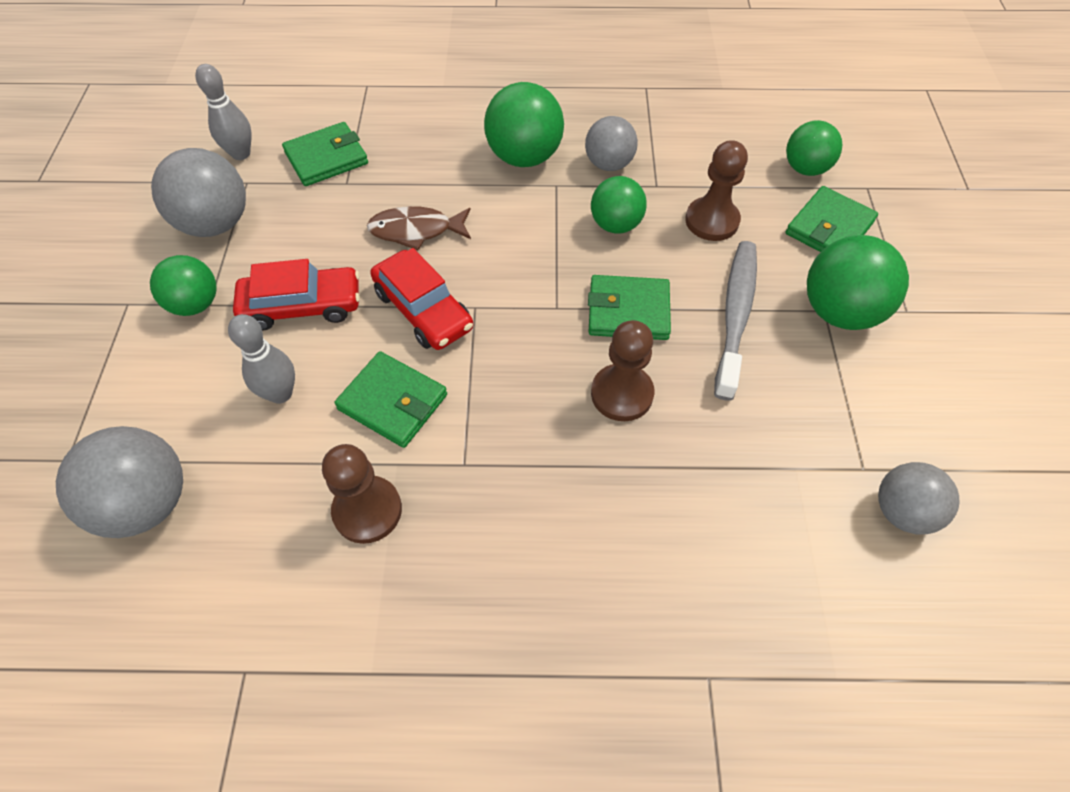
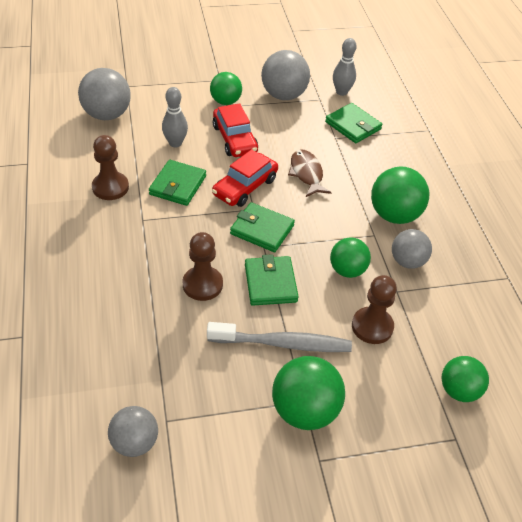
camera: 75 degrees right, 10 degrees down
green wallet [786,186,878,252] -> green wallet moved to [230,202,295,252]

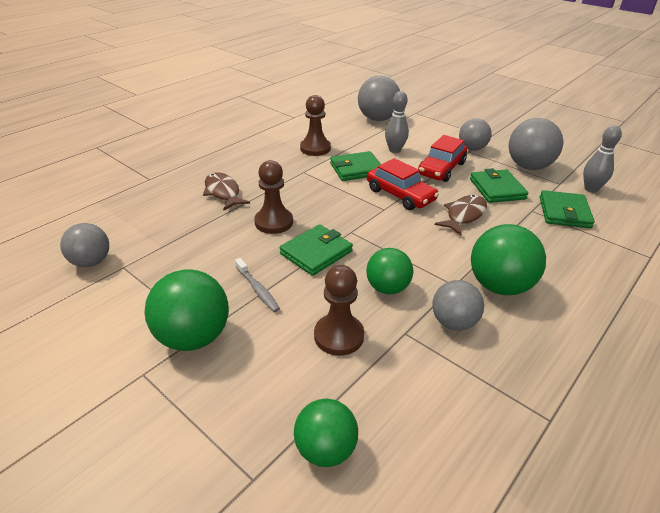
camera: 55 degrees right, 10 degrees down
grey toothbrush [207,322,352,352] -> grey toothbrush [235,258,280,312], size x0.53
green ball [210,72,242,105] -> grey ball [459,118,491,151]
red car [212,149,278,207] -> red car turned 135 degrees counterclockwise [367,158,439,210]
green wallet [230,202,295,252] -> green wallet moved to [470,168,528,203]
none -> brown fish [203,172,250,210]

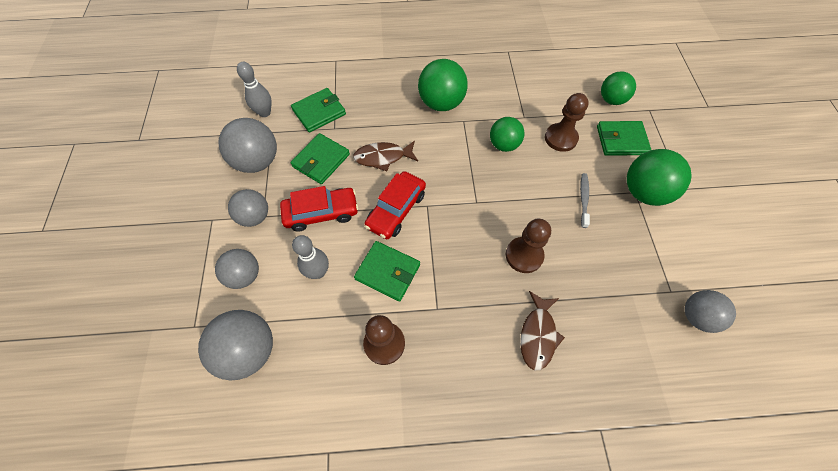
camera: 135 degrees left, 25 degrees up
green wallet [280,224,353,276] -> green wallet moved to [597,121,651,156]
red car [367,158,439,210] -> red car turned 150 degrees counterclockwise [364,171,426,239]
grey ball [432,280,484,331] -> grey ball moved to [215,249,259,289]

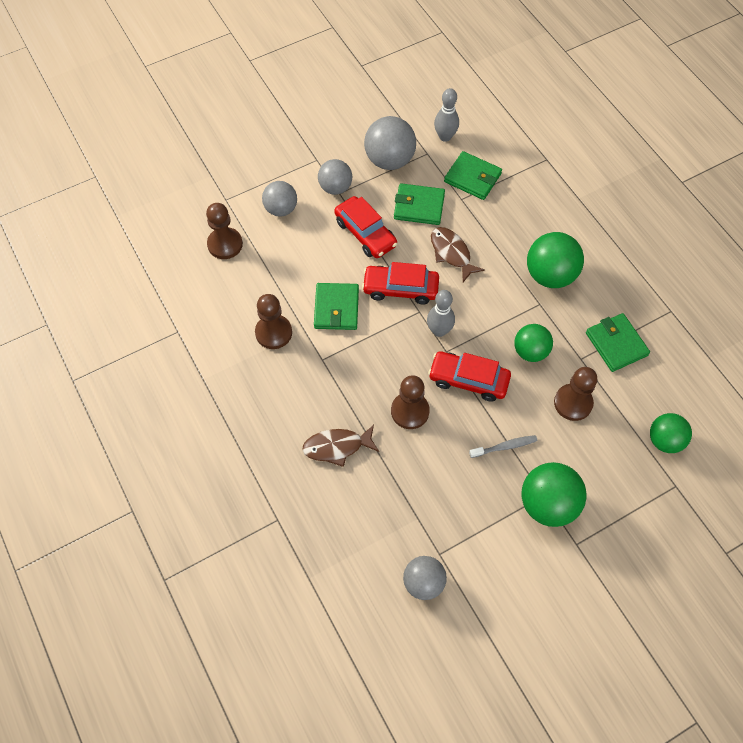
camera: 65 degrees right, 0 degrees up
grey ball [198,310,273,380] -> brown pawn [206,203,243,259]
grey bowling pin [292,235,329,279] -> grey bowling pin moved to [427,290,455,337]
green wallet [597,121,651,156] -> green wallet moved to [586,313,650,372]
none -> red car [428,351,511,402]

